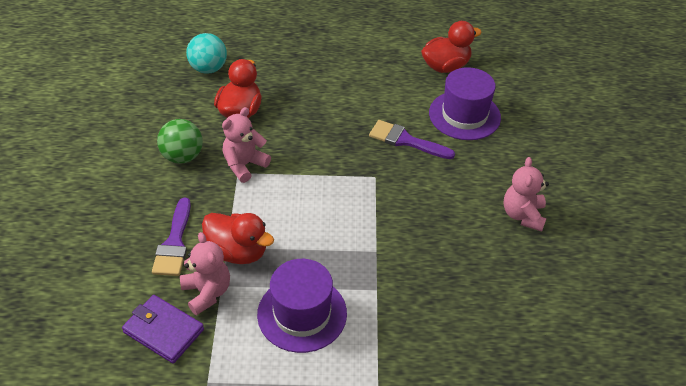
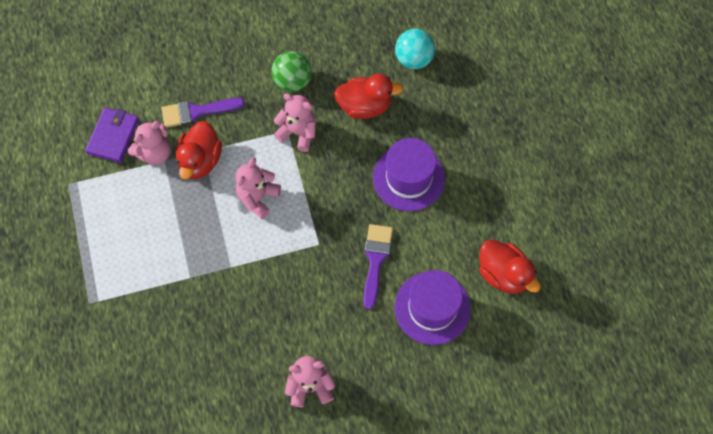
camera: 75 degrees right, 20 degrees up
purple hat [257,259,347,353] -> purple hat moved to [373,138,445,211]
none -> pink teddy bear [235,158,281,219]

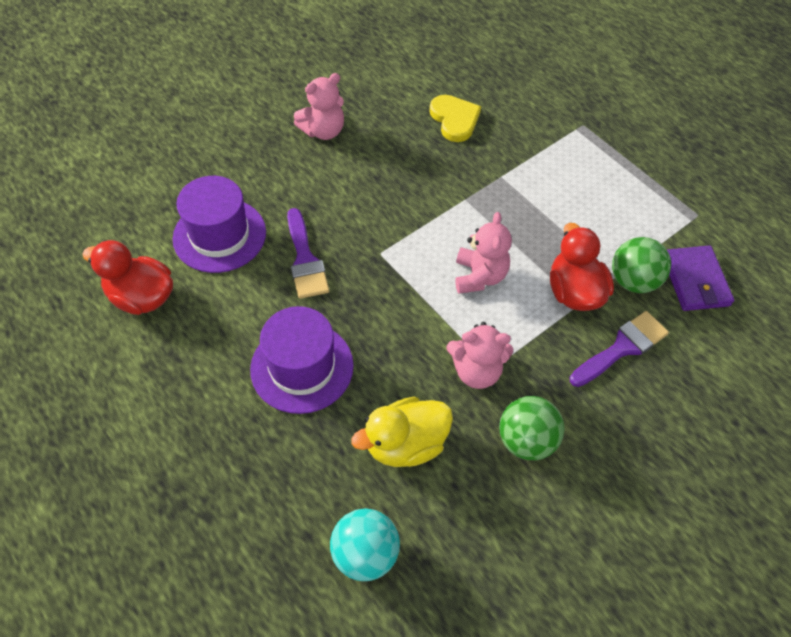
camera: 155 degrees right, 10 degrees down
pink teddy bear [128,120,171,165] -> green ball [612,237,671,293]
red duck [334,74,403,119] -> yellow duck [351,397,453,467]
none -> yellow heart [429,95,481,142]

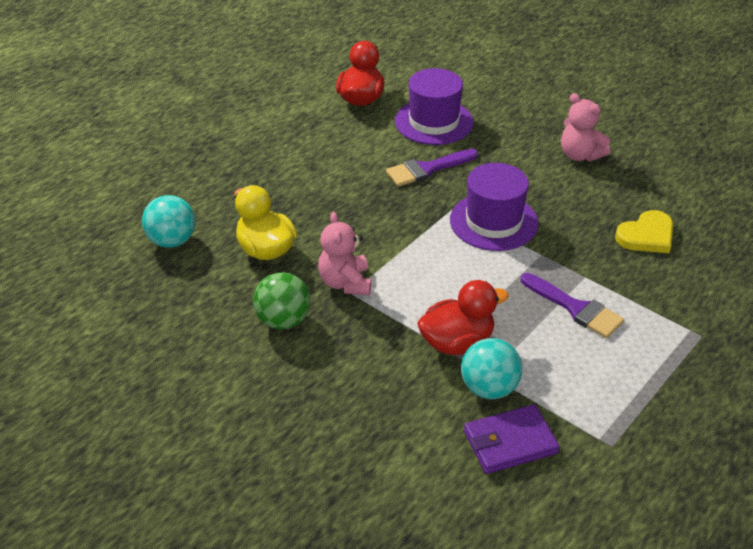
camera: 80 degrees right, 15 degrees down
purple hat [250,306,354,414] -> purple hat moved to [450,163,538,251]
pink teddy bear [455,212,512,294] -> none
purple brush [570,311,669,387] -> purple brush moved to [521,273,624,338]
green ball [612,237,671,293] -> turquoise ball [461,338,522,399]

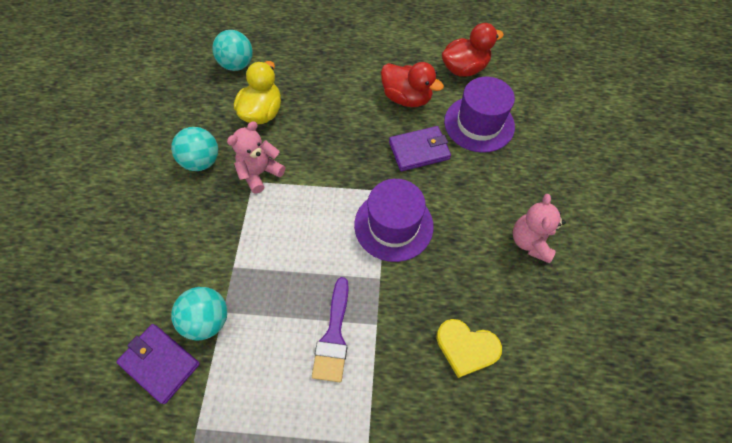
camera: 55 degrees right, 20 degrees up
green ball [253,272,310,330] -> turquoise ball [171,127,218,171]
purple brush [386,149,478,187] -> purple wallet [389,126,451,171]
red duck [417,280,509,355] -> red duck moved to [381,62,444,107]

